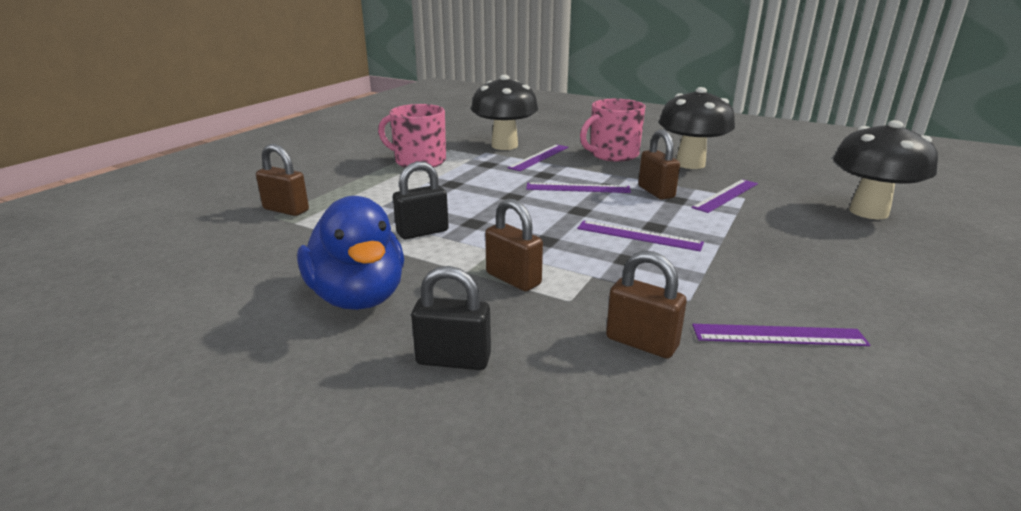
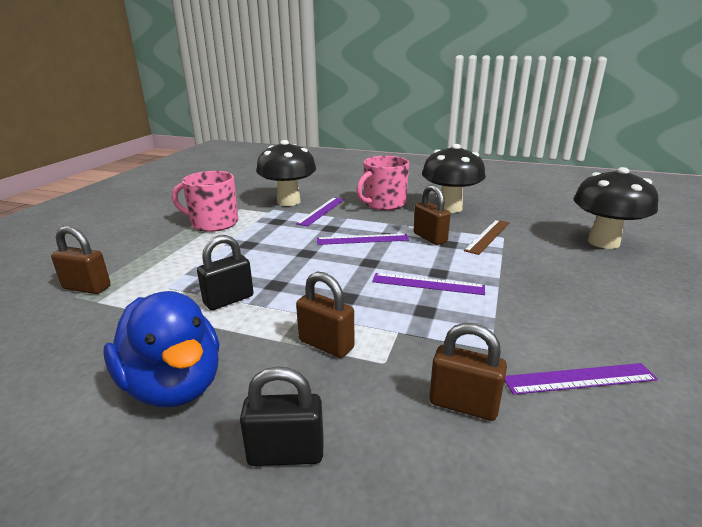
camera: 10 degrees left, 0 degrees up
purple ruler [691,179,758,213] -> brown ruler [464,220,510,255]

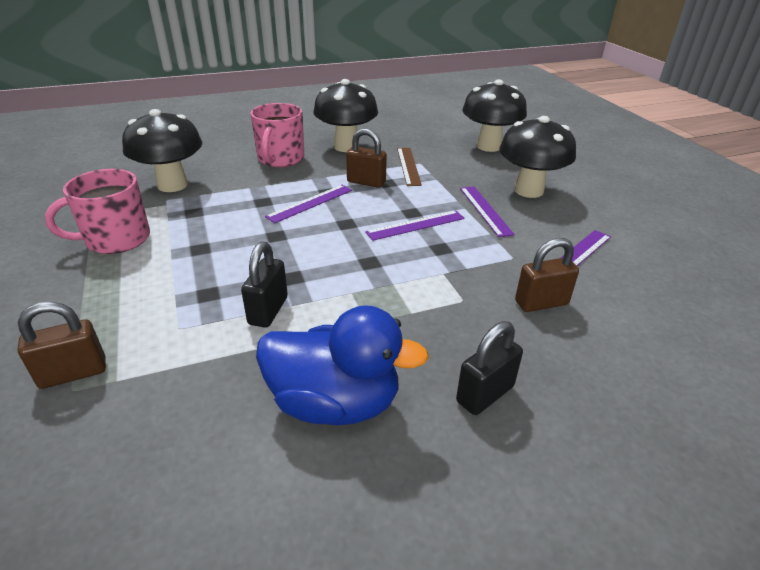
camera: 40 degrees left, 10 degrees up
purple ruler [296,197,345,226] -> purple ruler moved to [460,186,515,237]
brown padlock [296,272,354,358] -> none
none -> black mushroom [499,116,576,198]

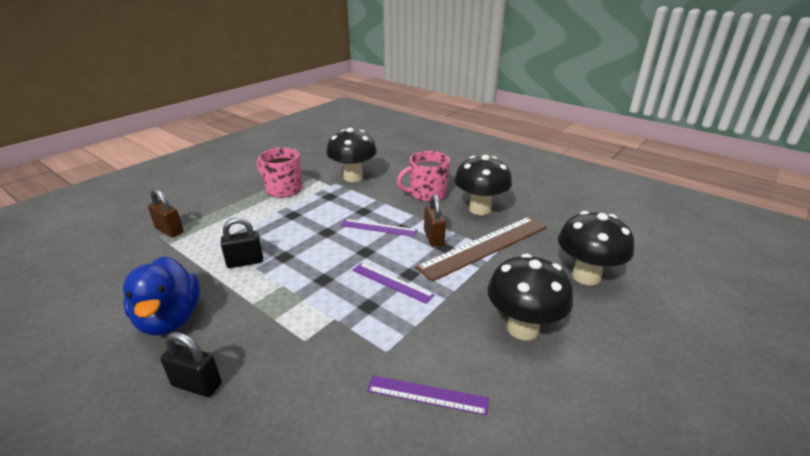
camera: 60 degrees right, 5 degrees down
brown ruler [397,148,422,186] -> brown ruler [415,217,547,282], size x1.91
purple ruler [460,186,515,237] -> none
brown padlock [515,238,579,312] -> none

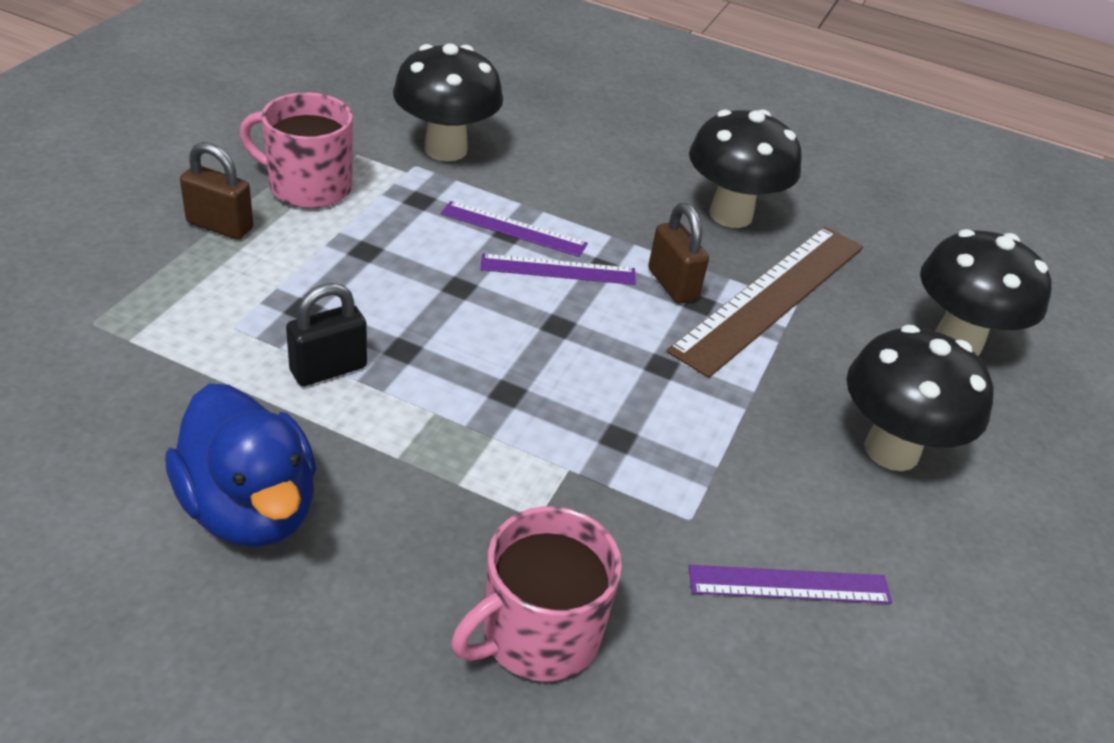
camera: 20 degrees left, 10 degrees up
brown padlock [148,189,183,237] -> brown padlock moved to [180,142,253,239]
black padlock [160,332,222,397] -> none
purple ruler [352,263,435,304] -> purple ruler moved to [441,201,588,257]
pink mug [397,151,450,202] -> pink mug moved to [451,506,622,681]

